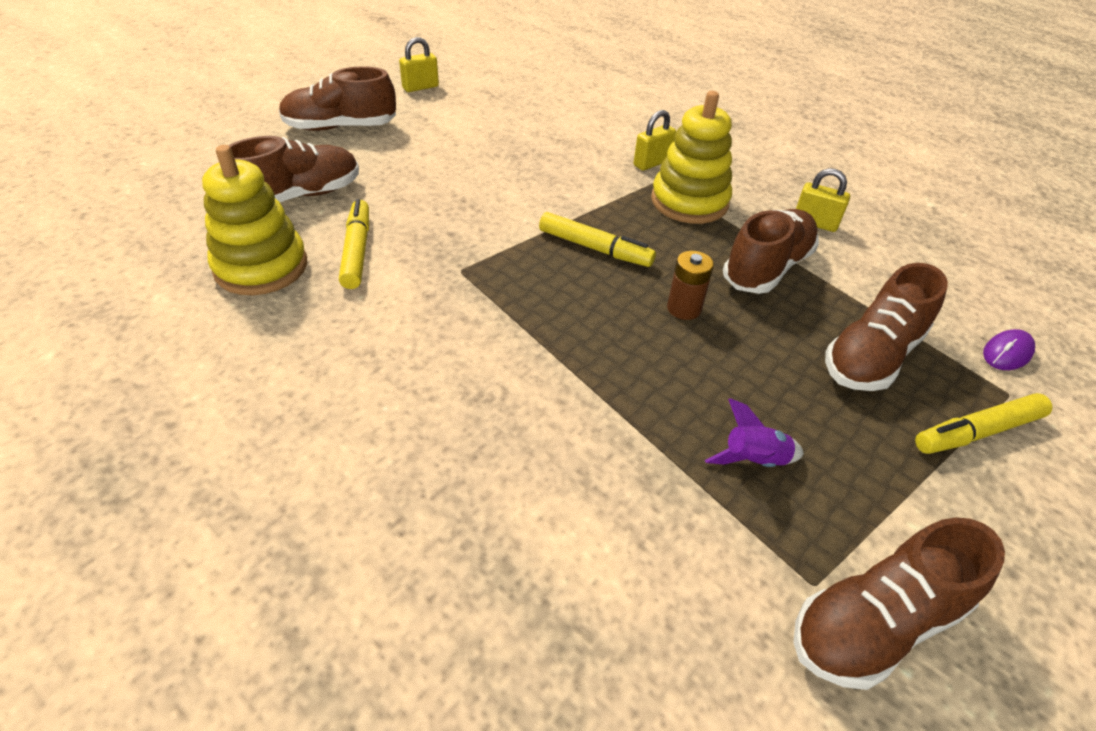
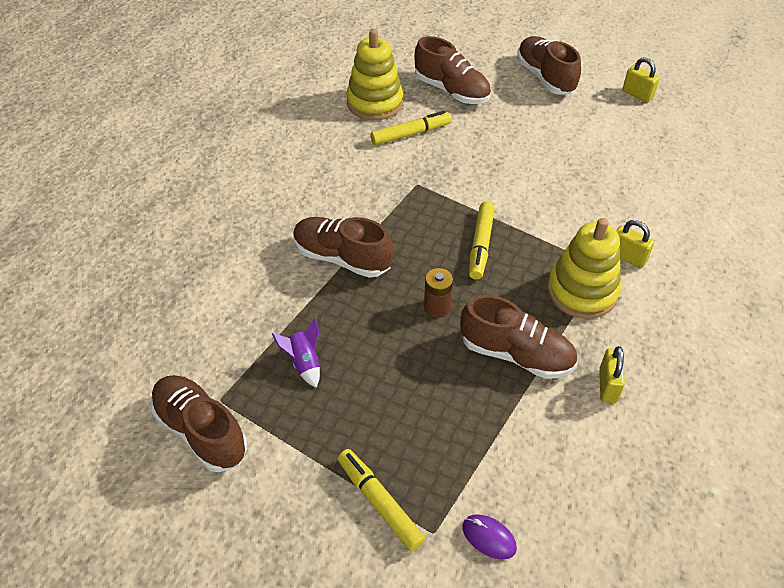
camera: 75 degrees right, 5 degrees up
brown shoe [825,263,948,391] -> brown shoe moved to [293,217,394,278]

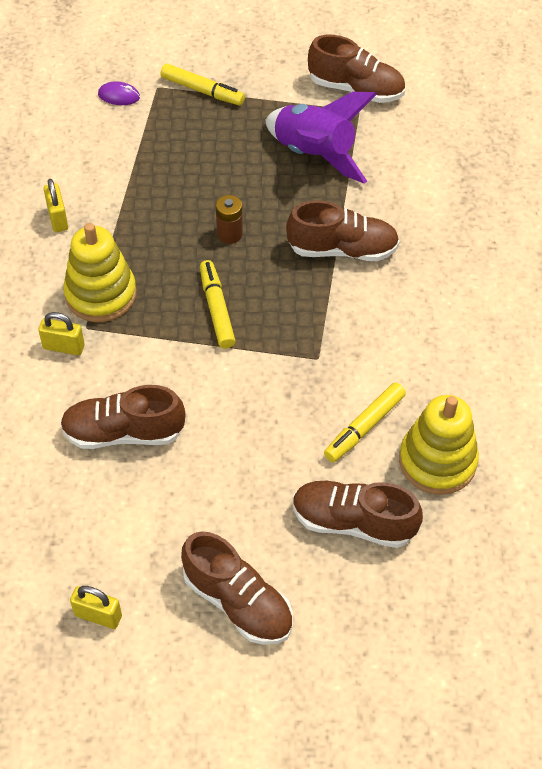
camera: 155 degrees right, 5 degrees up
purple rocket [272,318,320,388] -> purple rocket [266,92,377,184], size x2.19
brown shoe [460,295,577,379] -> brown shoe moved to [60,385,185,449]

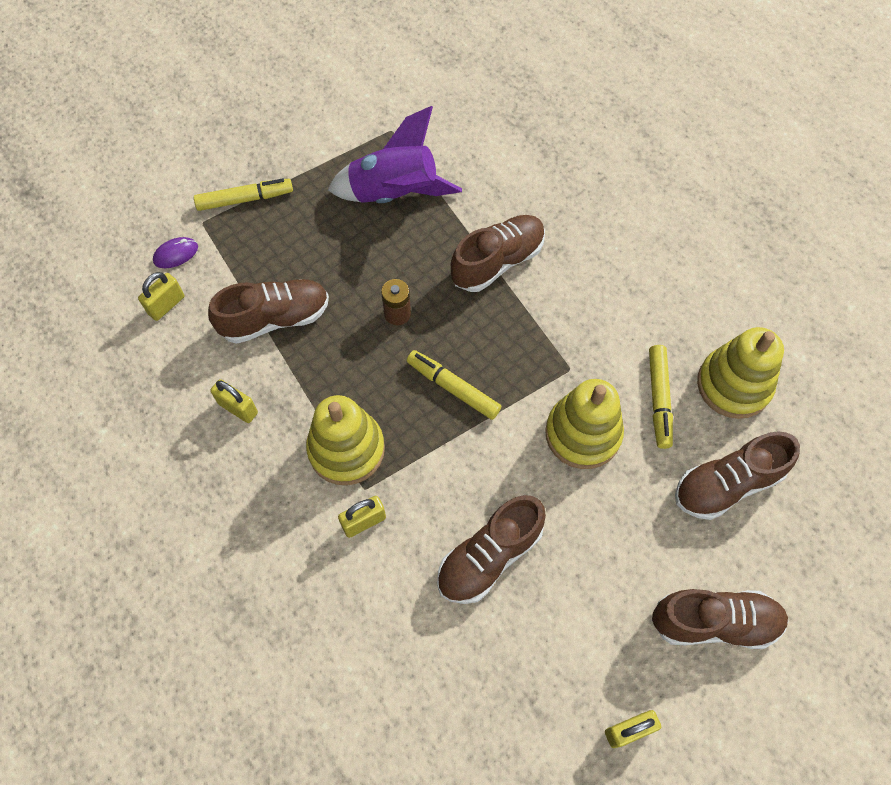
camera: 40 degrees left, 10 degrees up
brown shoe [308,35,405,103] -> brown shoe moved to [208,279,329,344]
none -> yellow padlock [138,272,185,321]
none -> yellow stacking toy [545,379,624,469]

